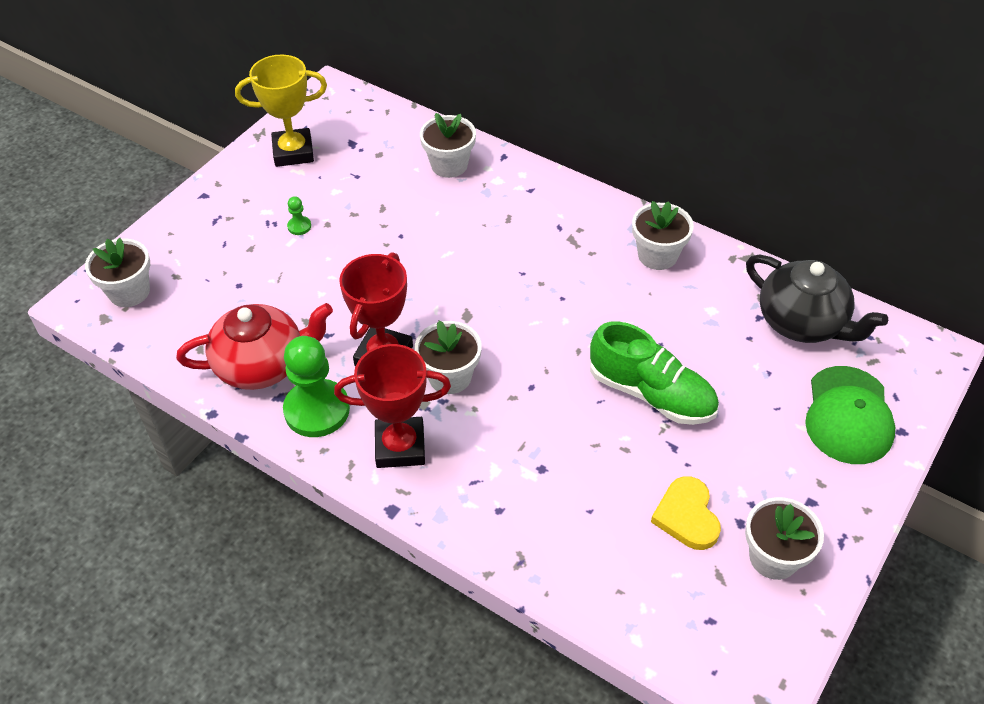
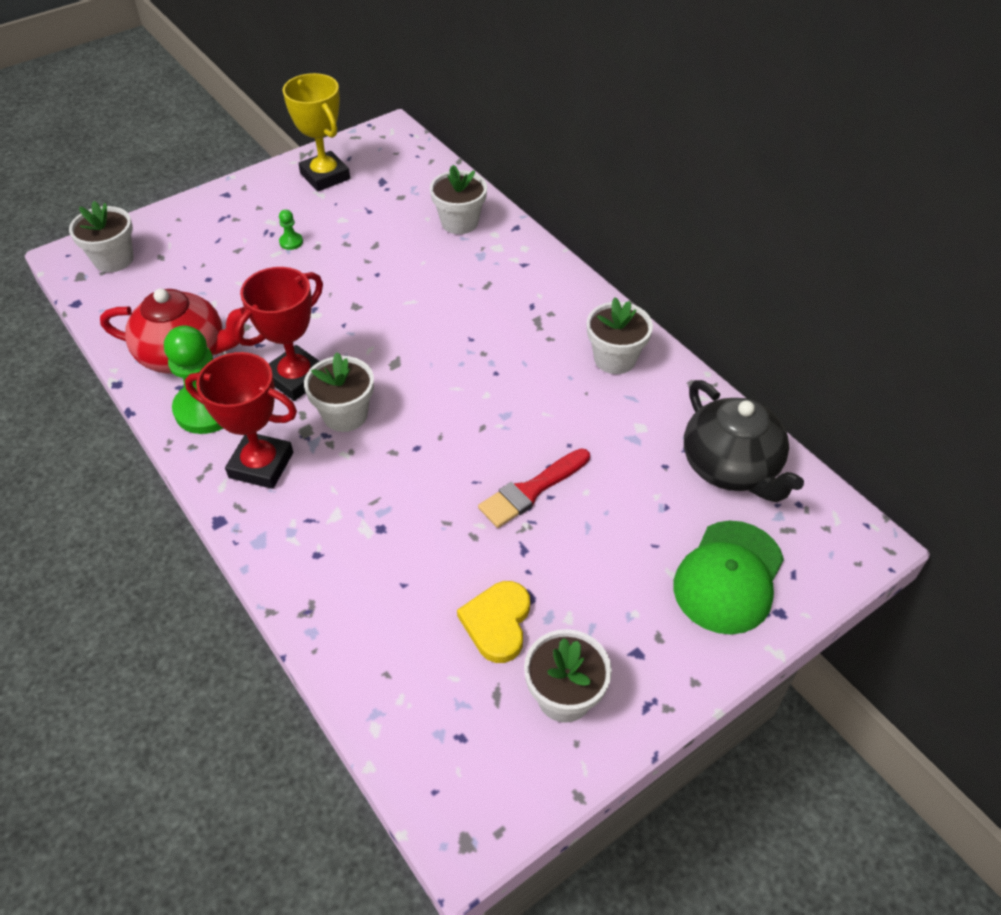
camera: 20 degrees right, 0 degrees up
yellow trophy [235,55,327,167] -> yellow trophy turned 45 degrees clockwise [283,73,350,192]
green shoe [590,321,719,425] -> red brush [478,448,590,528]

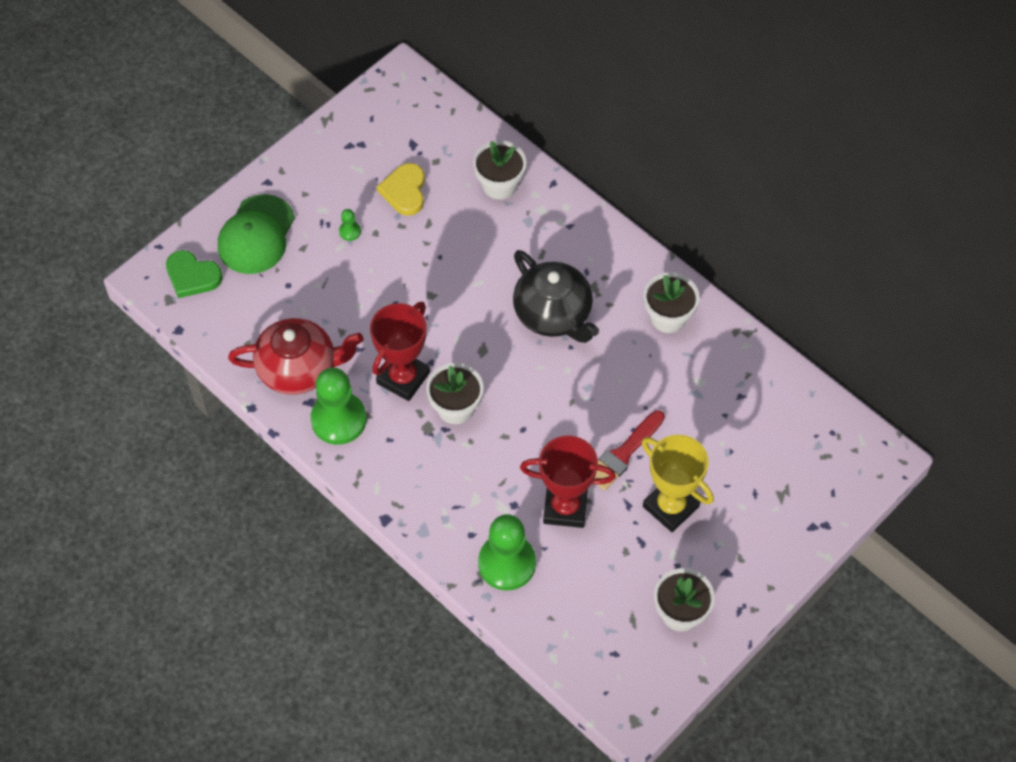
camera: 10 degrees left, 10 degrees up
white flower pot [69,201,134,272] -> green heart [166,250,222,298]
red trophy [185,352,297,489] -> red trophy moved to [520,436,616,528]
yellow trophy [283,73,350,192] -> yellow trophy moved to [642,435,714,532]
yellow heart [457,581,530,663] -> yellow heart moved to [377,163,425,216]
green cap [673,521,784,634] -> green cap moved to [218,194,295,274]
black teapot [684,380,804,502] -> black teapot moved to [513,250,599,343]
none -> green pawn [478,514,536,591]

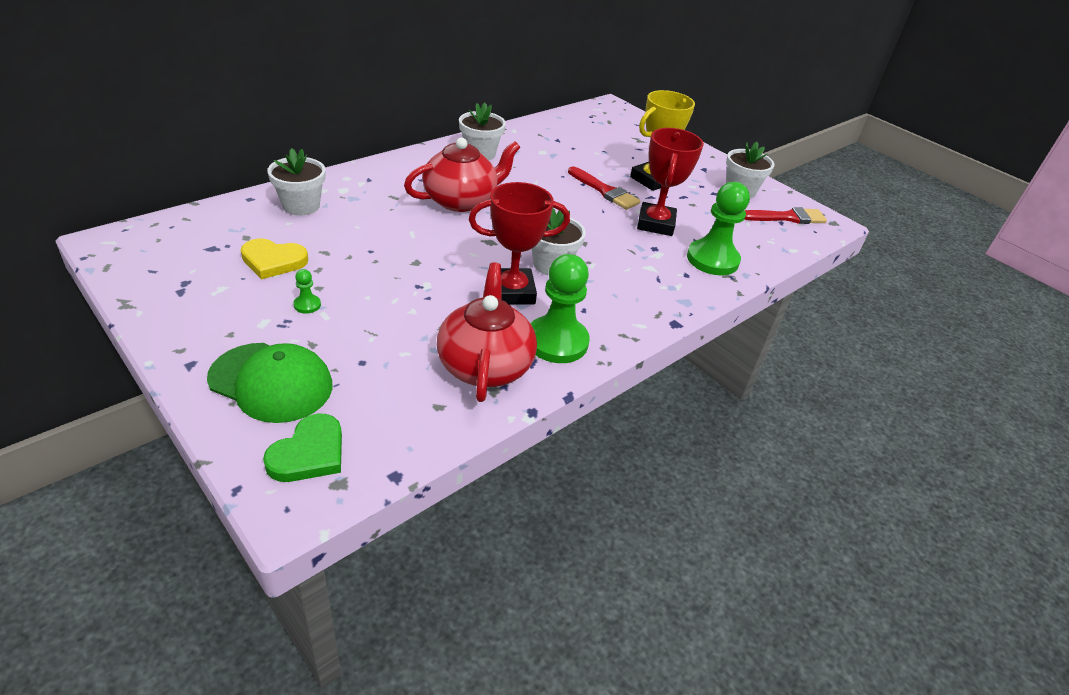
camera: 90 degrees left, 20 degrees down
red trophy [370,302,430,401] -> red trophy turned 45 degrees counterclockwise [469,182,570,305]
black teapot [513,250,599,343] -> red teapot [404,138,520,212]
none -> red brush [744,207,827,224]

